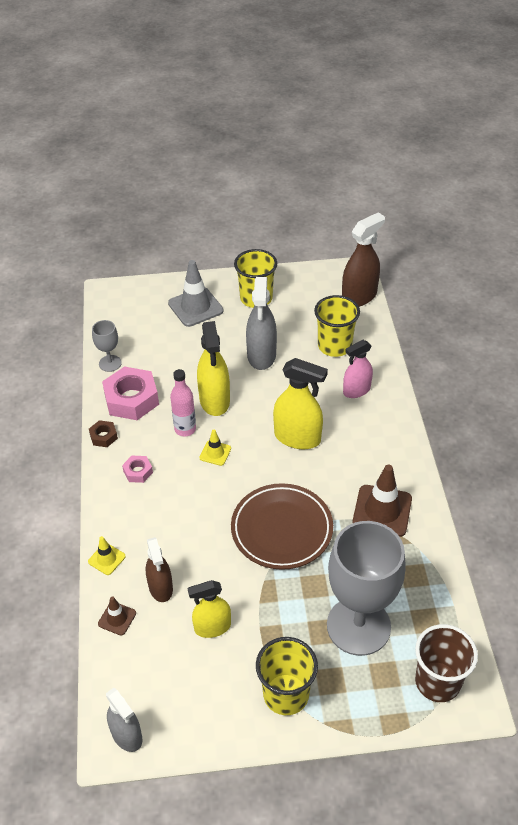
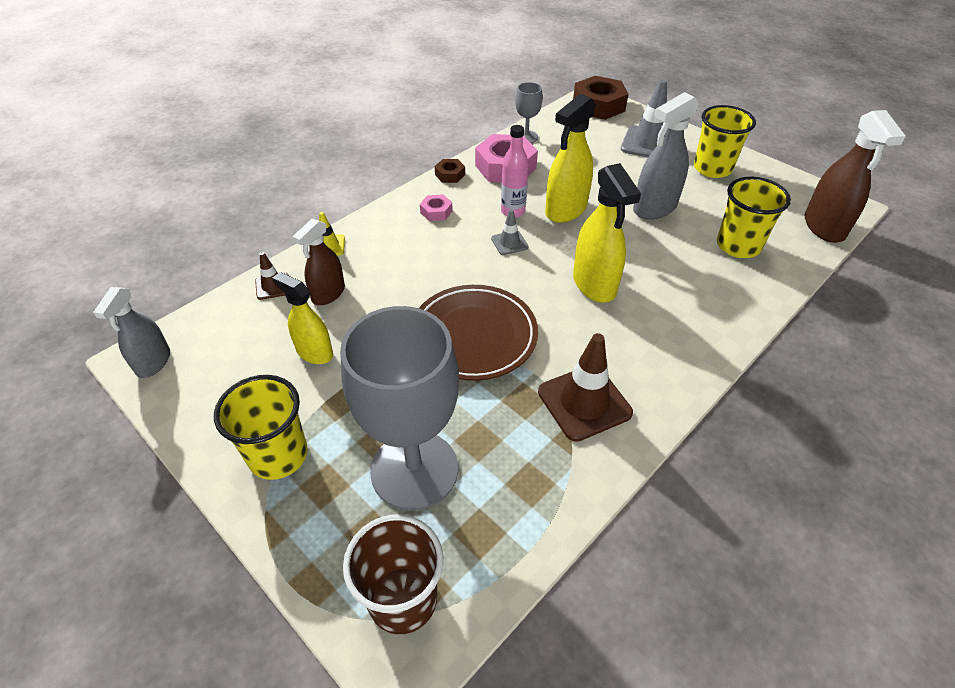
camera: 50 degrees right, 0 degrees up
yellow traffic cone [199,430,231,466] -> grey traffic cone [491,209,529,255]
brown spray bottle [342,212,385,307] -> brown spray bottle turned 75 degrees clockwise [805,110,906,243]
pink spray bottle [343,340,373,398] -> none
none -> brown nut [573,76,628,120]

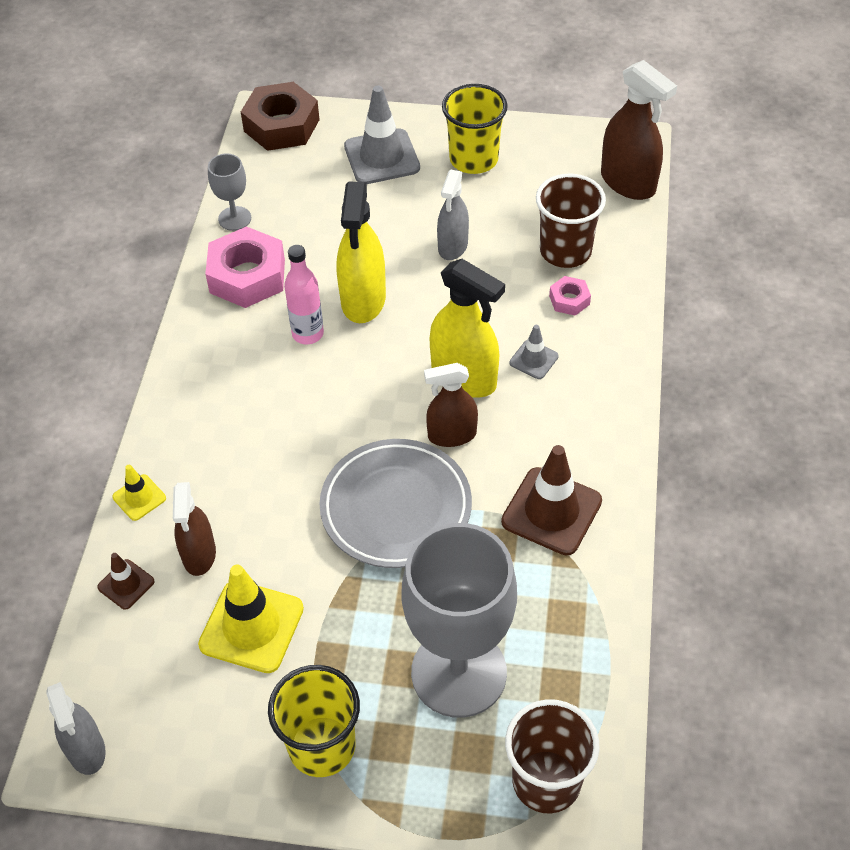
camera: 35 degrees left, 5 degrees up
yellow spray bottle [272,272,333,364] -> yellow traffic cone [198,564,304,673]
brown plate [419,285,538,381] -> grey plate [320,439,472,568]
pink nut [420,194,453,221] -> pink nut moved to [549,276,591,316]
brown nut [435,159,465,183] -> none
grey traffic cone [491,209,529,255] -> grey traffic cone moved to [509,325,559,379]
grey spray bottle [633,92,700,220] -> grey spray bottle [437,169,469,260], size x0.66
yellow cup [717,177,791,258] -> brown cup [536,174,606,268]
none -> brown spray bottle [424,363,478,447]

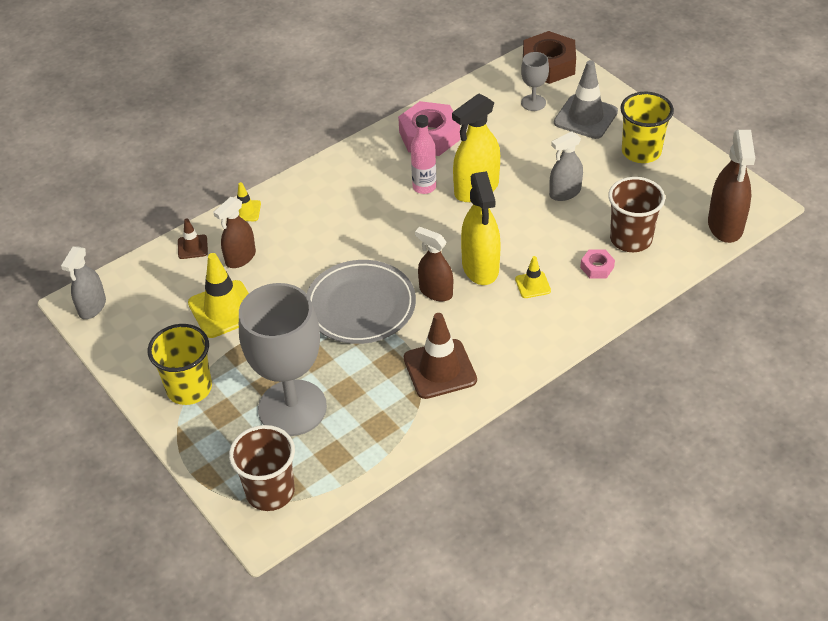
camera: 45 degrees right, 5 degrees down
grey goblet [208,154,251,231] -> grey goblet moved to [521,52,549,111]
grey traffic cone [509,325,559,379] -> yellow traffic cone [515,256,551,298]

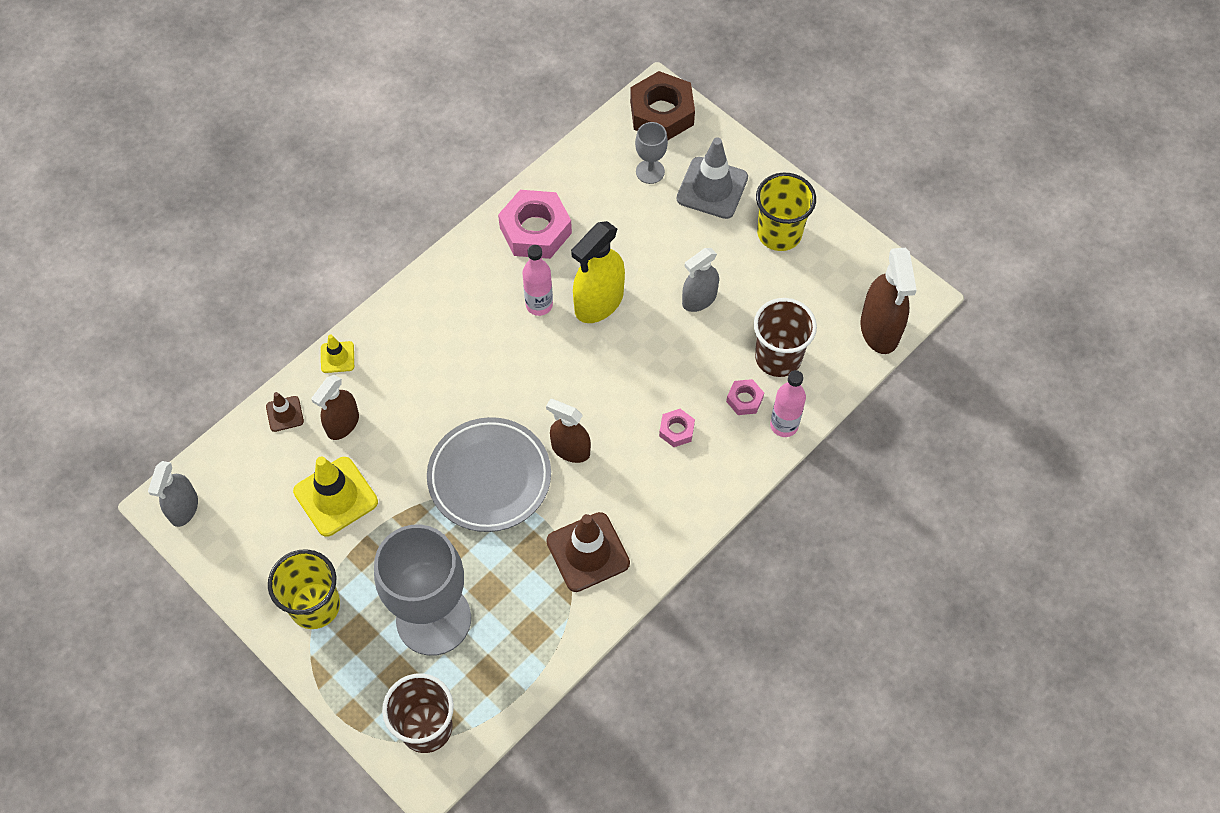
camera: 10 degrees left, 15 degrees up
yellow spray bottle [461,171,500,285] -> none
yellow traffic cone [515,256,551,298] -> pink nut [659,409,695,447]
none -> pink bottle [770,370,806,437]

